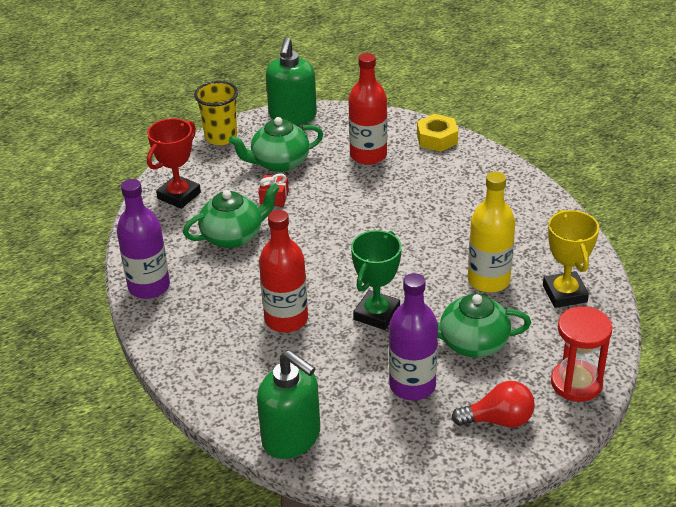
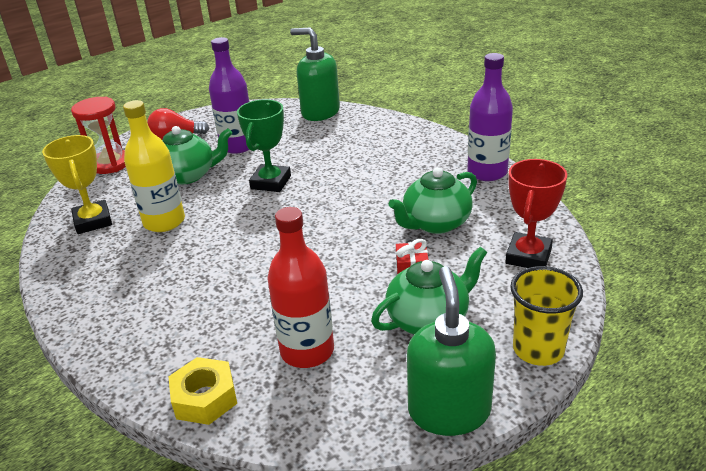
camera: 170 degrees right, 5 degrees down
red bottle [259,210,308,332] -> none

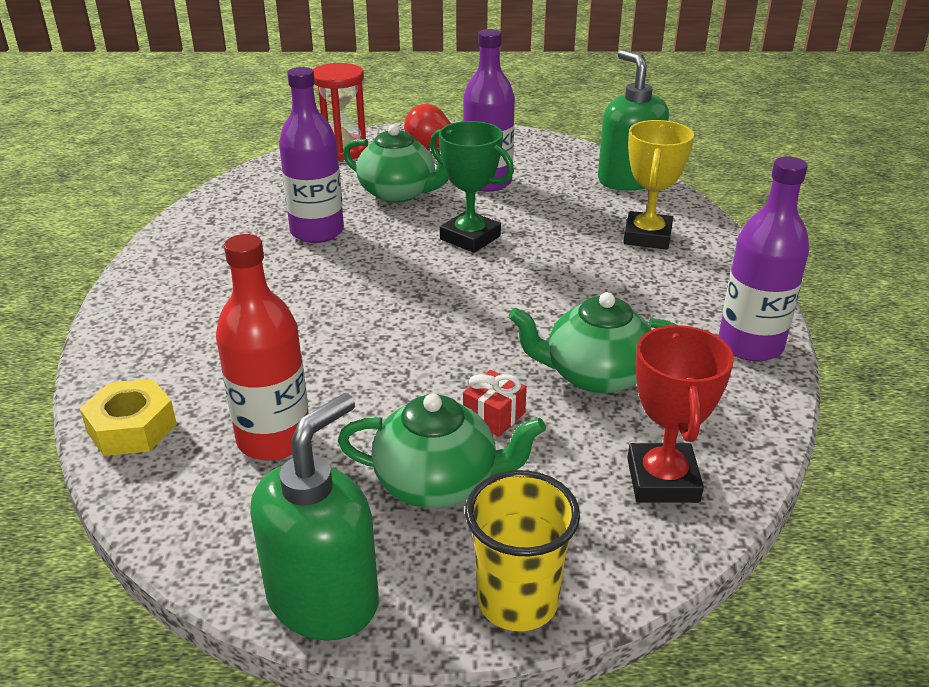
camera: 35 degrees right, 0 degrees up
yellow trophy [42,135,112,234] -> yellow trophy moved to [623,120,694,250]
yellow bottle [123,100,185,232] -> purple bottle [279,67,344,243]
green trophy [237,99,291,192] -> green trophy turned 75 degrees clockwise [430,121,514,253]
red trophy [505,159,567,268] -> red trophy turned 60 degrees counterclockwise [627,325,734,503]

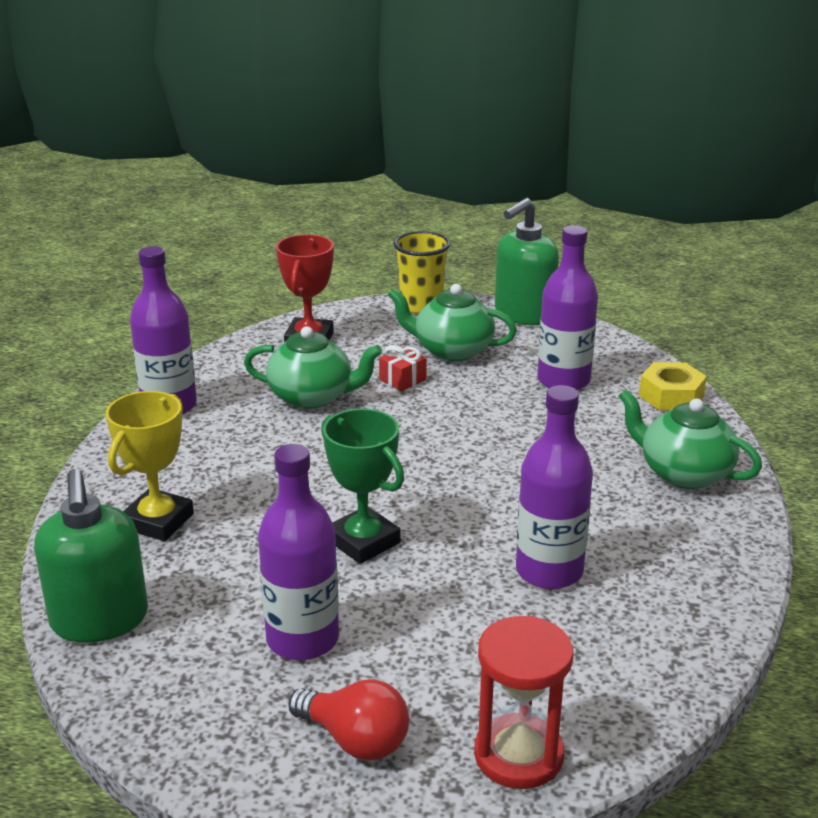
camera: 170 degrees left, 5 degrees down
red bottle [216,234,309,461] -> purple bottle [537,225,598,390]
green teapot [343,124,449,203] -> green teapot moved to [619,389,762,489]

